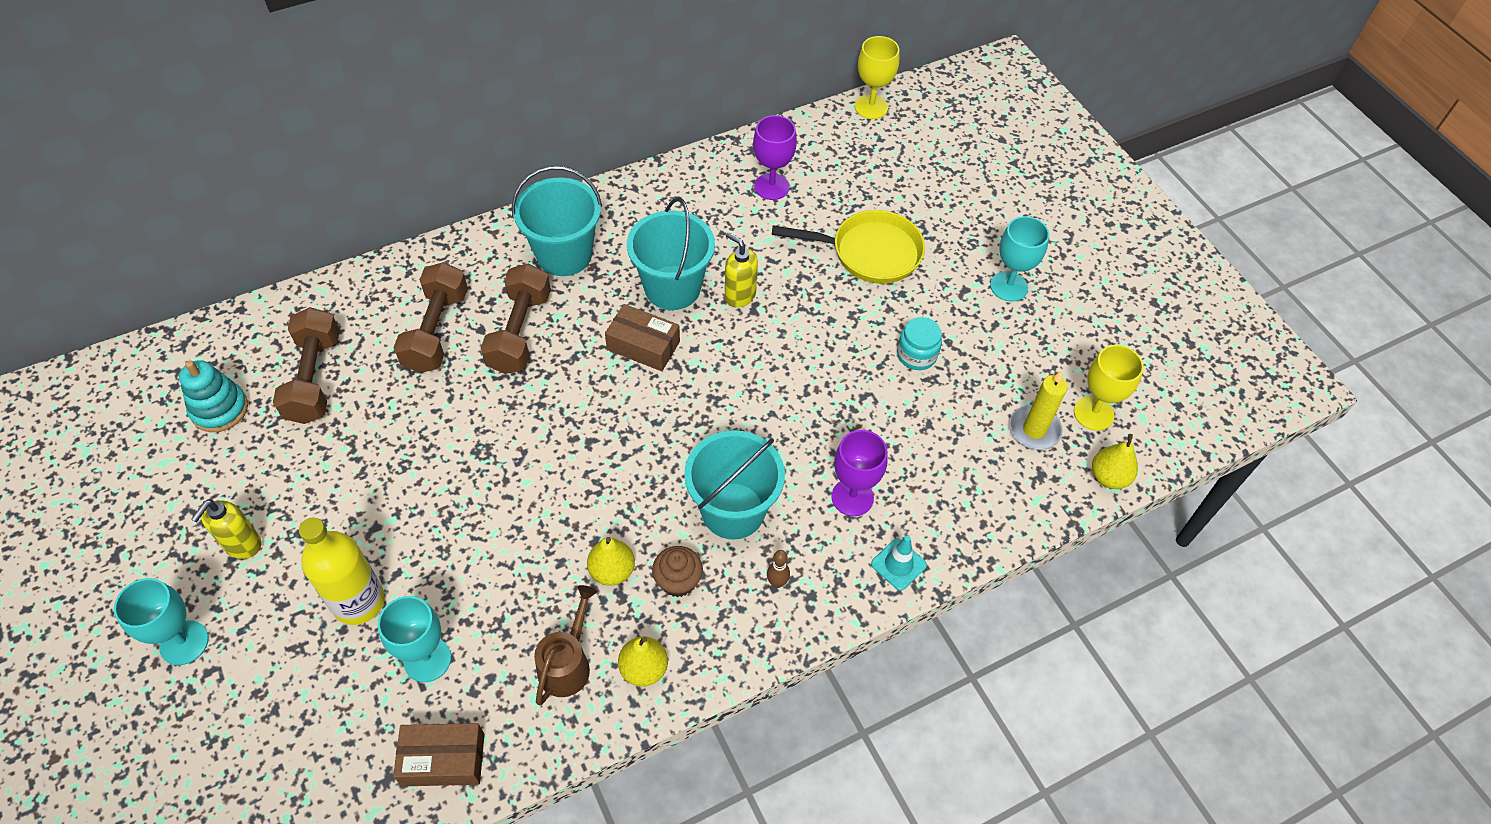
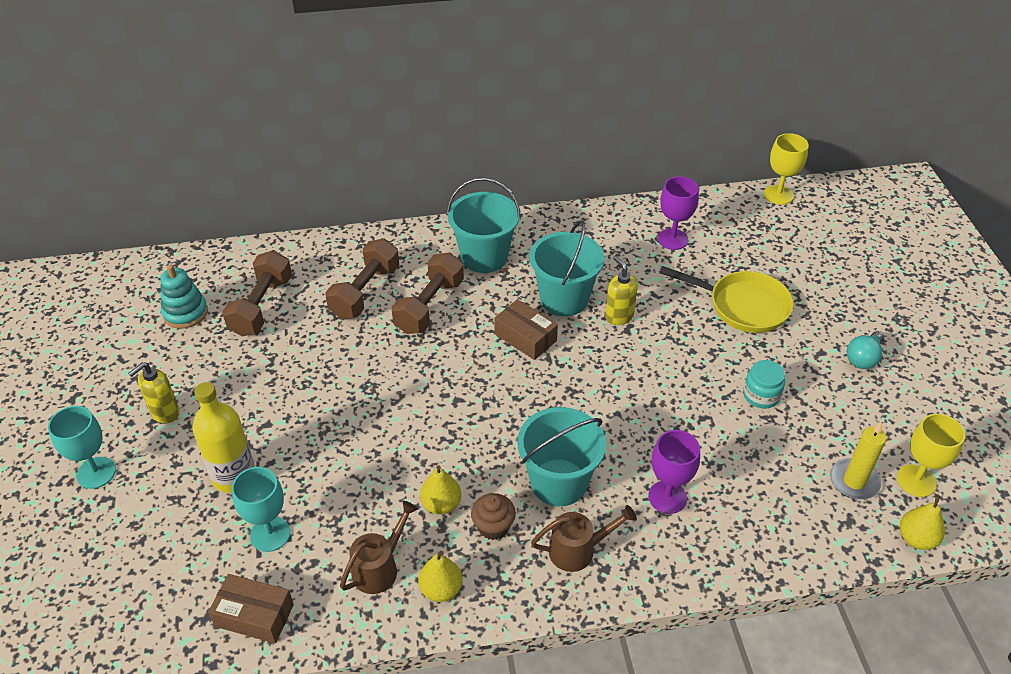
camera: 20 degrees right, 10 degrees down
brown bowling pin [767,550,790,588] -> brown watering can [531,505,637,572]
turquoise traffic cone [871,536,927,591] -> none
turquoise goblet [990,216,1050,301] -> turquoise light bulb [847,331,884,369]

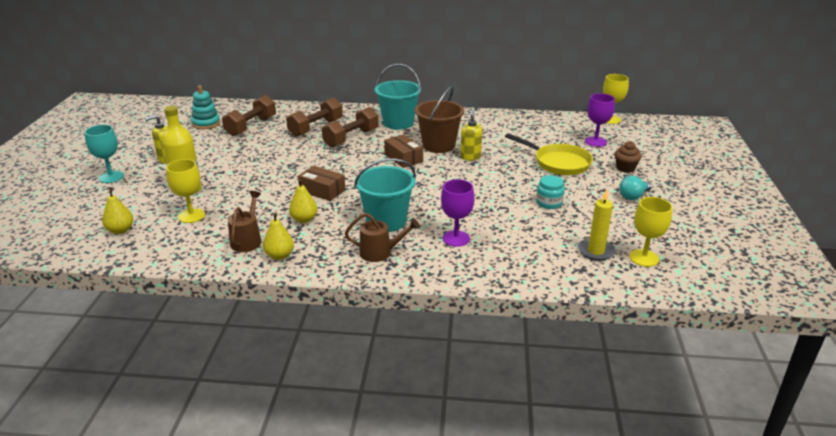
camera: 15 degrees right, 15 degrees down
brown box [208,574,294,643] -> brown box moved to [298,166,345,201]
turquoise goblet [232,467,290,552] -> yellow goblet [166,159,205,223]
brown watering can [340,501,418,594] -> brown watering can turned 45 degrees counterclockwise [228,191,261,252]
brown cupcake [471,493,516,540] -> brown cupcake moved to [615,141,642,173]
turquoise bucket [529,220,604,316] -> brown bucket [415,86,464,153]
purple goblet [658,176,699,250] -> purple goblet moved to [585,93,615,147]
yellow pear [900,495,945,550] -> yellow pear moved to [102,187,133,234]

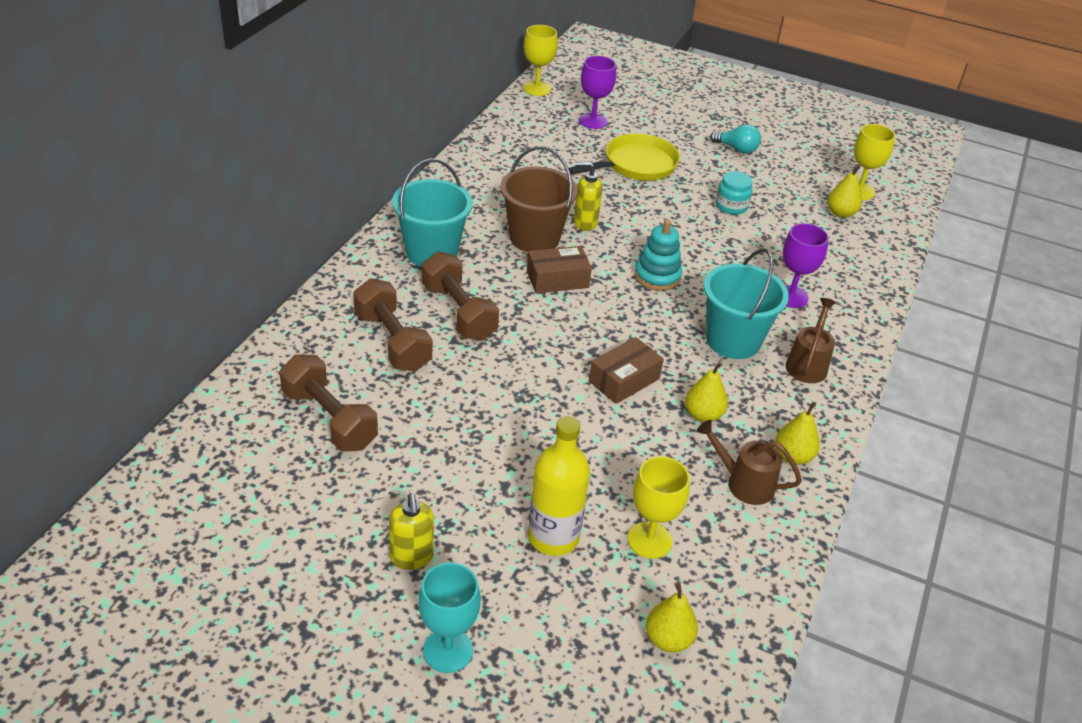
camera: 75 degrees left, 10 degrees up
turquoise stacking toy [191,85,220,129] -> turquoise stacking toy moved to [634,219,682,291]
yellow candle [578,189,616,261] -> yellow pear [828,165,862,218]
brown cupcake [615,141,642,173] -> none
turquoise light bulb [619,176,652,200] -> turquoise light bulb turned 45 degrees counterclockwise [710,124,761,154]

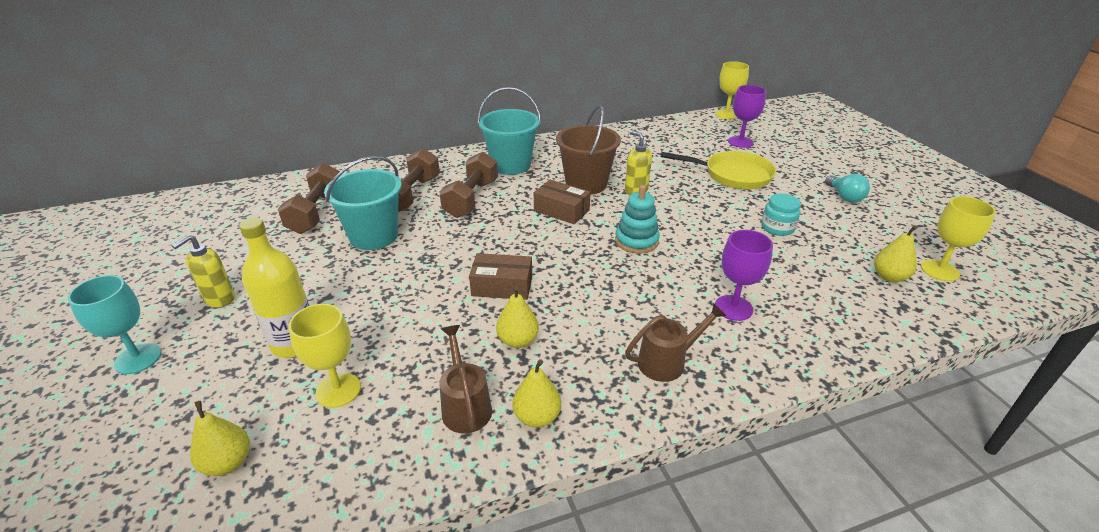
camera: 50 degrees right, 5 degrees down
turquoise bucket [704,249,789,359] -> turquoise bucket moved to [324,156,402,250]

